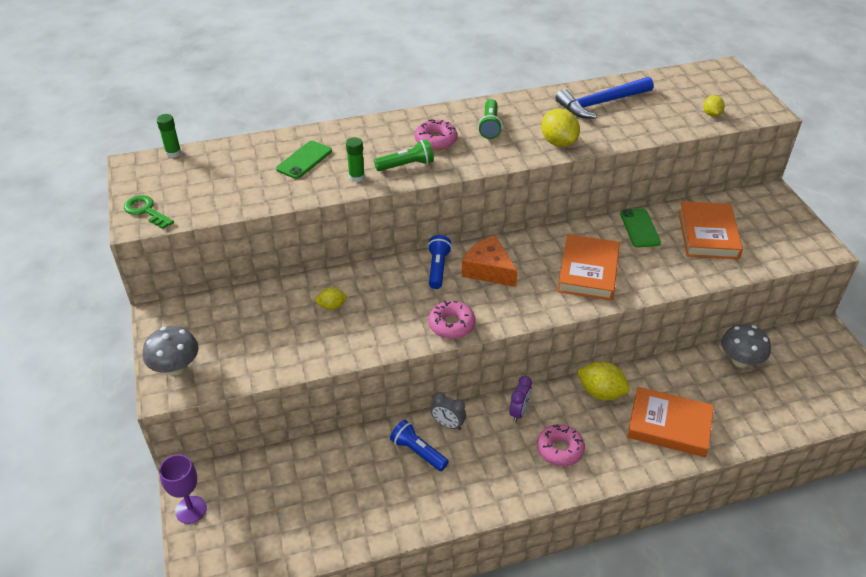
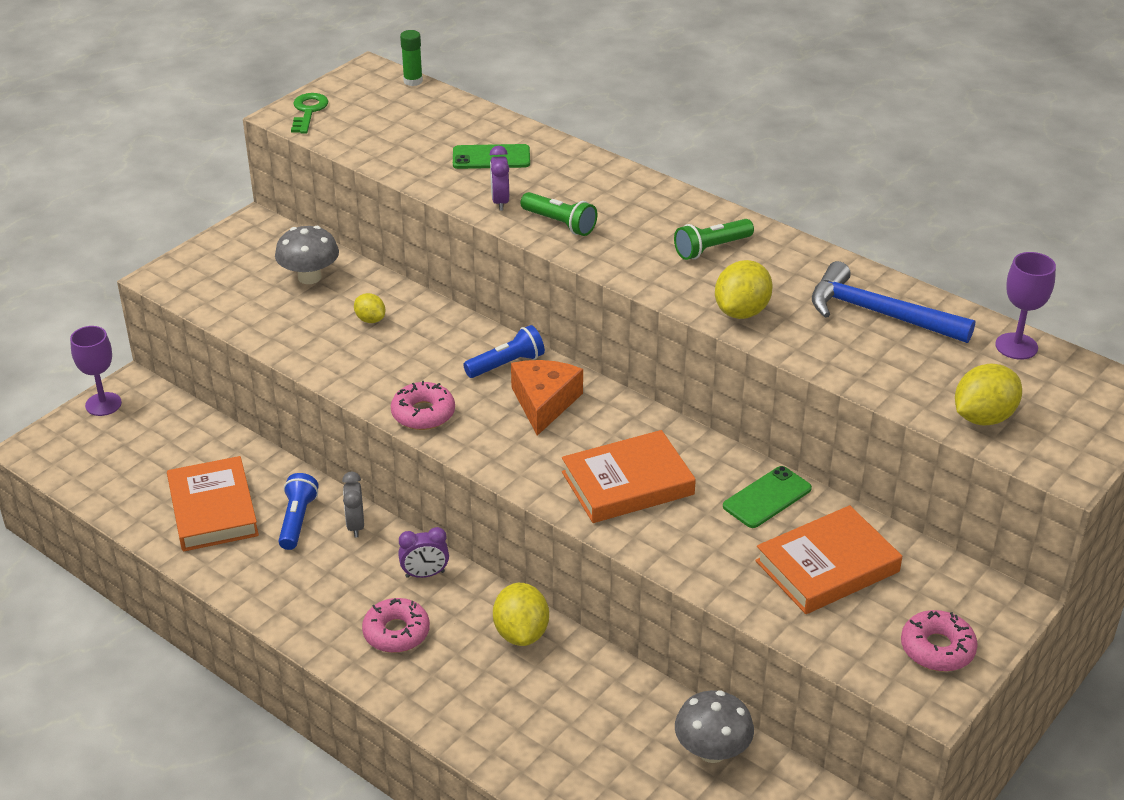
camera: 55 degrees right, 5 degrees down
grey mushroom [143,326,199,376] -> grey mushroom moved to [275,226,339,284]
green glue stick [346,137,365,182] -> purple clock [490,146,509,211]
pink donut [415,119,457,150] -> pink donut moved to [901,610,978,672]
orange book [627,387,714,457] -> orange book moved to [167,456,259,552]
yellow lemon [703,95,725,117] -> yellow lemon [955,364,1022,426], size x1.72
none -> purple goblet [995,252,1056,360]

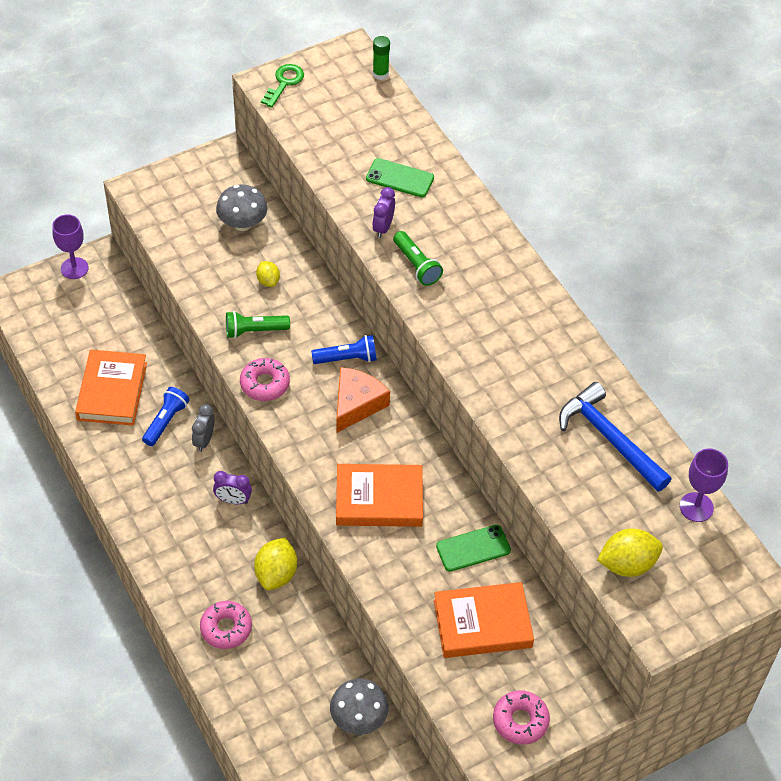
camera: 20 degrees right, 15 degrees up
pink donut [362,598,430,653] -> pink donut moved to [200,601,252,649]
green flashlight [674,219,754,260] -> green flashlight moved to [226,311,290,339]
yellow lemon [715,260,773,319] -> none

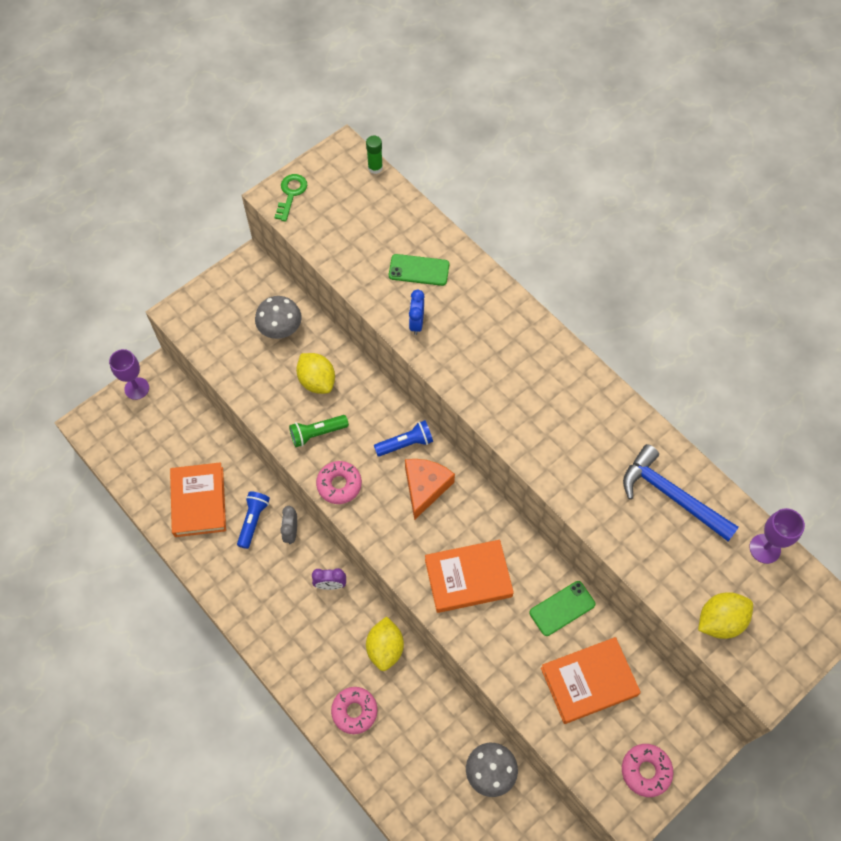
camera: 10 degrees left, 10 degrees up
yellow lemon [256,261,280,287] -> yellow lemon [296,353,335,394], size x1.72
purple clock [372,187,395,238] -> blue clock [409,290,425,335]
green flashlight [393,231,443,286] -> none

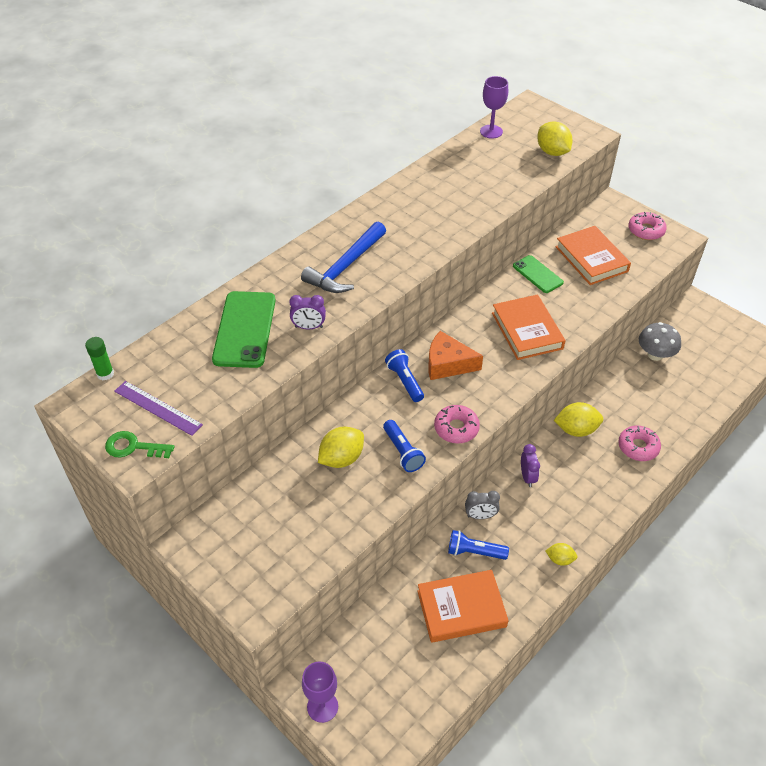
camera: 95 degrees left, 15 degrees down
grey mushroom [255,296,302,339] -> none
green flashlight [289,415,349,447] -> blue flashlight [383,420,426,472]
green phone [389,254,449,286] -> green phone [212,291,276,368], size x1.65
blue clock [409,290,425,335] -> purple clock [289,295,326,330]
blue hammer [623,444,739,541] -> blue hammer moved to [301,222,386,293]
none -> purple ruler [114,381,203,436]
none -> yellow lemon [546,543,578,566]

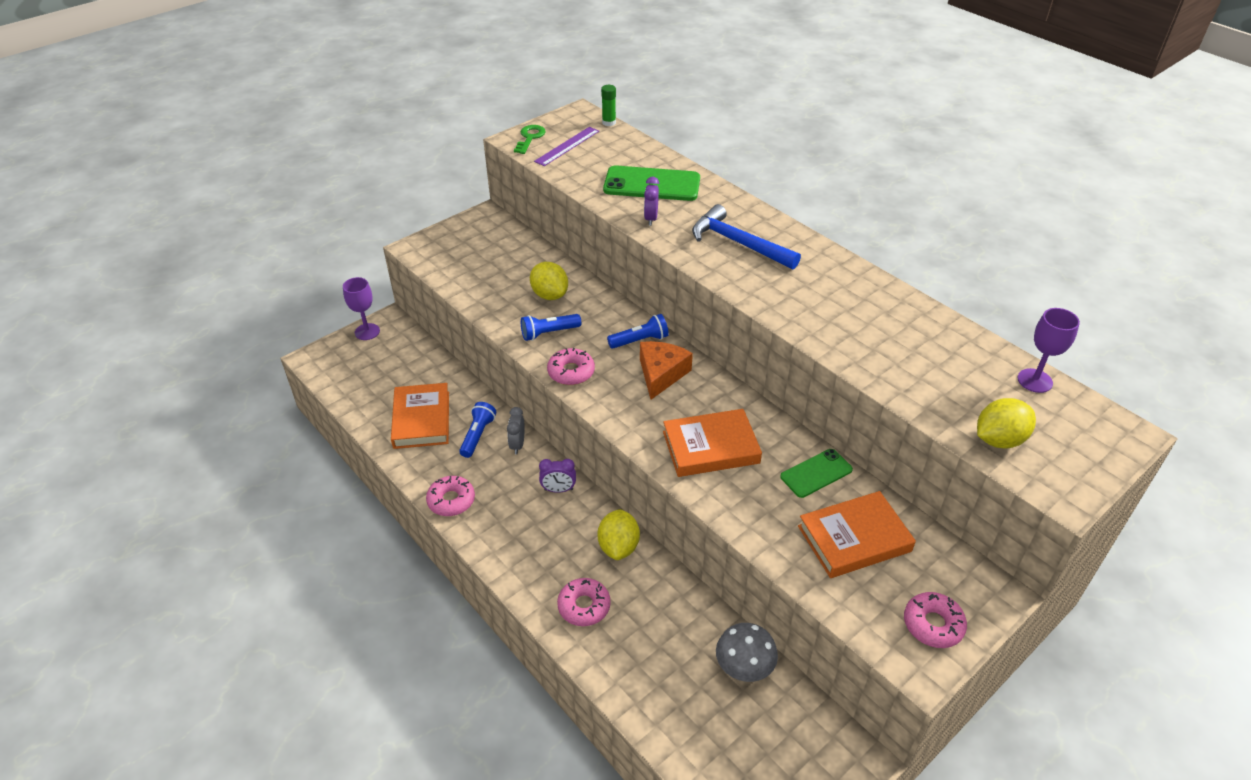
camera: 95 degrees right, 5 degrees down
yellow lemon [546,543,578,566] -> pink donut [426,476,475,516]

